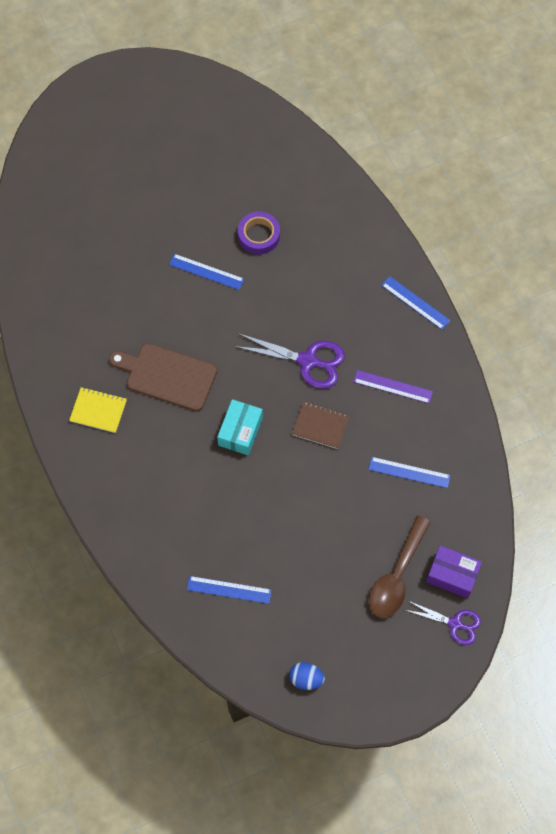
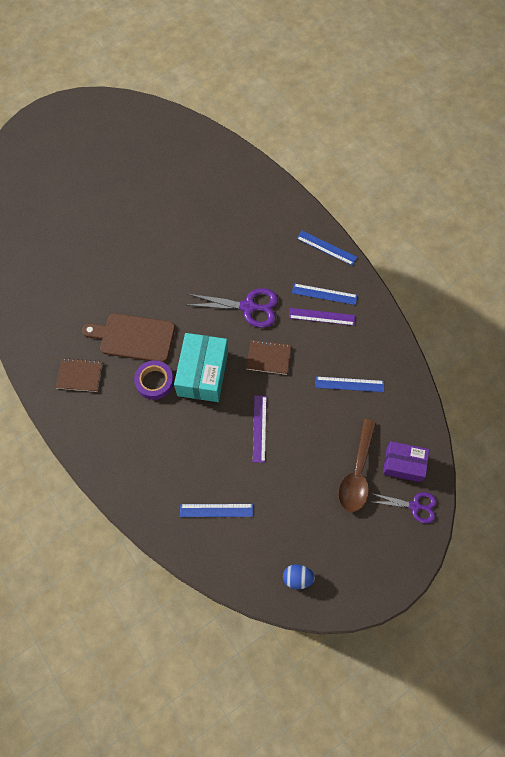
camera: 10 degrees left, 0 degrees up
yellow notebook [69,387,127,433] -> brown notebook [56,358,103,392]
blue ruler [169,254,244,290] -> blue ruler moved to [292,283,358,305]
turquoise box [217,399,263,455] -> turquoise box [174,333,228,402], size x1.53
purple tape [238,212,280,254] -> purple tape moved to [134,360,174,400]
none -> purple ruler [253,395,267,463]

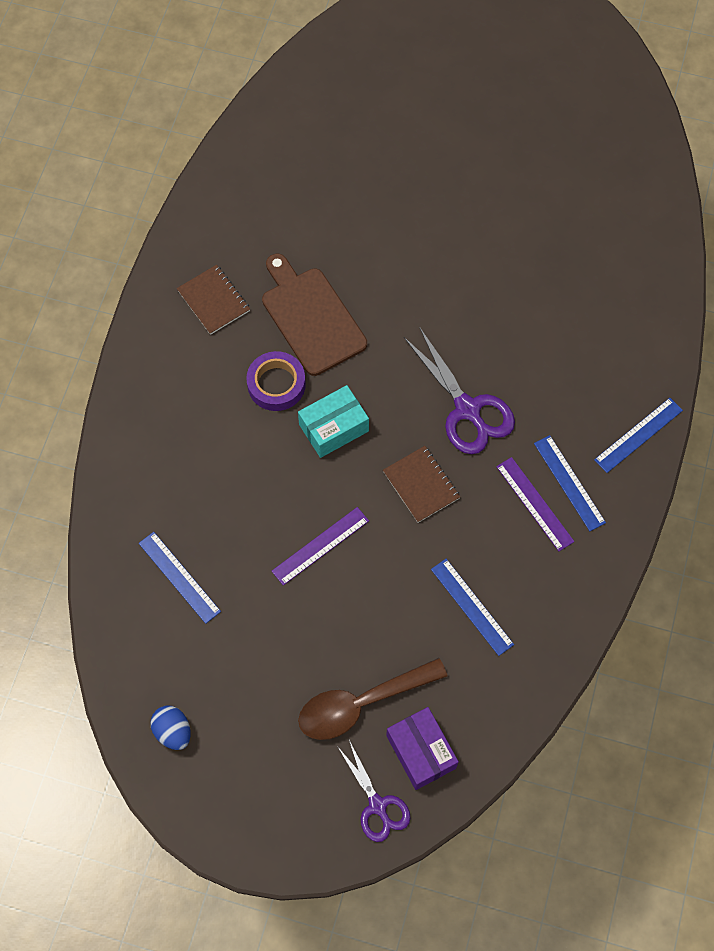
camera: 50 degrees right, 0 degrees up
turquoise box [174,333,228,402] -> turquoise box [298,385,369,458], size x0.66
blue ruler [297,231,357,266] -> blue ruler turned 60 degrees clockwise [594,398,683,473]

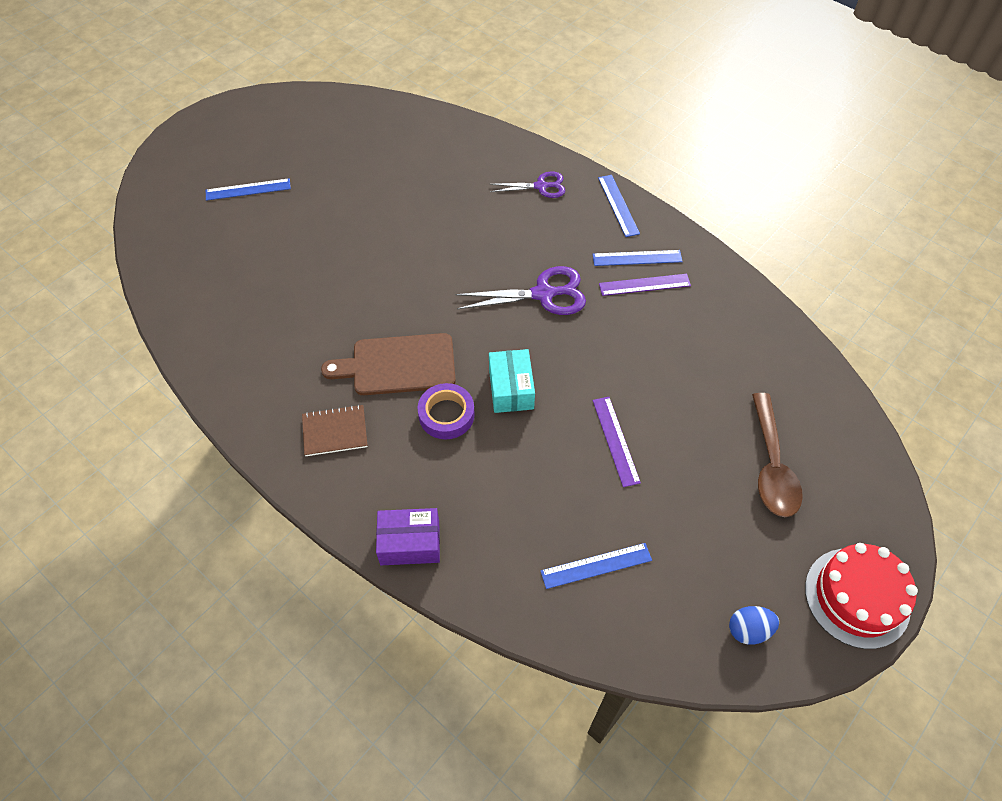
camera: 65 degrees left, 10 degrees down
purple scissors [337,740,411,842] -> purple scissors moved to [489,171,565,198]
brown notebook [383,446,460,523] -> none
purple box [386,707,459,790] -> purple box moved to [376,508,440,565]
blue ruler [431,559,514,656] -> blue ruler moved to [206,178,291,201]
none -> red cake [805,543,918,649]

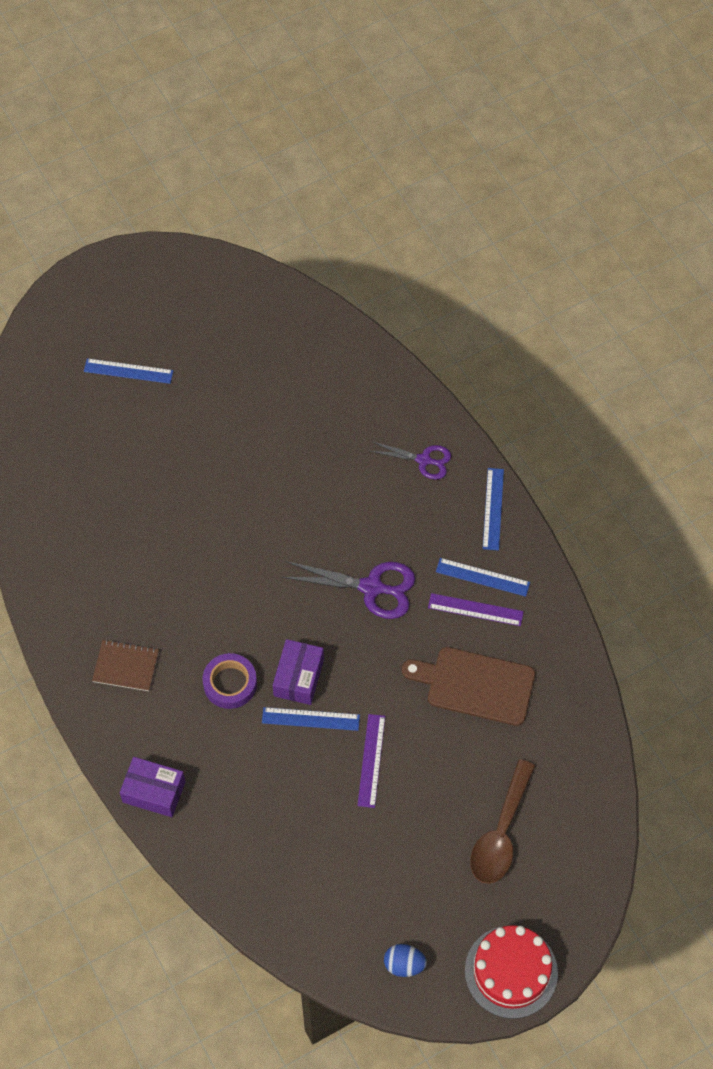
camera: 20 degrees right, 5 degrees up
brown cutting board [321,333,456,395] -> brown cutting board moved to [402,647,535,726]
turquoise box [489,349,535,413] -> purple box [273,639,324,705]
blue ruler [541,543,652,589] -> blue ruler moved to [262,707,360,731]

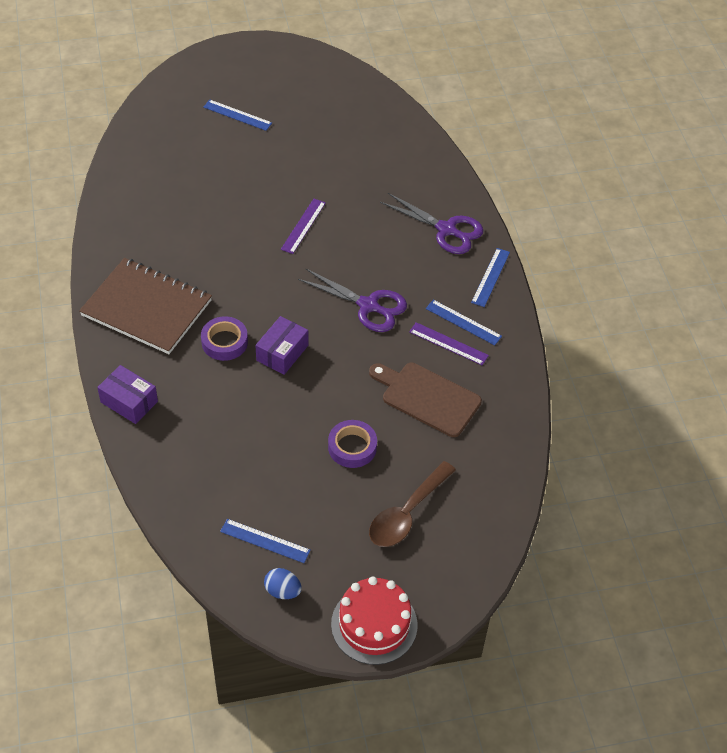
camera: 15 degrees right, 10 degrees down
brown notebook [92,640,159,691] -> brown notebook [79,258,212,354], size x2.11
blue ruler [262,707,360,731] -> blue ruler moved to [220,519,311,563]
purple ruler [357,714,385,808] -> purple ruler moved to [281,199,326,254]
purple scissors [370,441,451,480] -> purple scissors [380,193,484,254], size x1.56
none -> purple tape [328,420,377,468]

